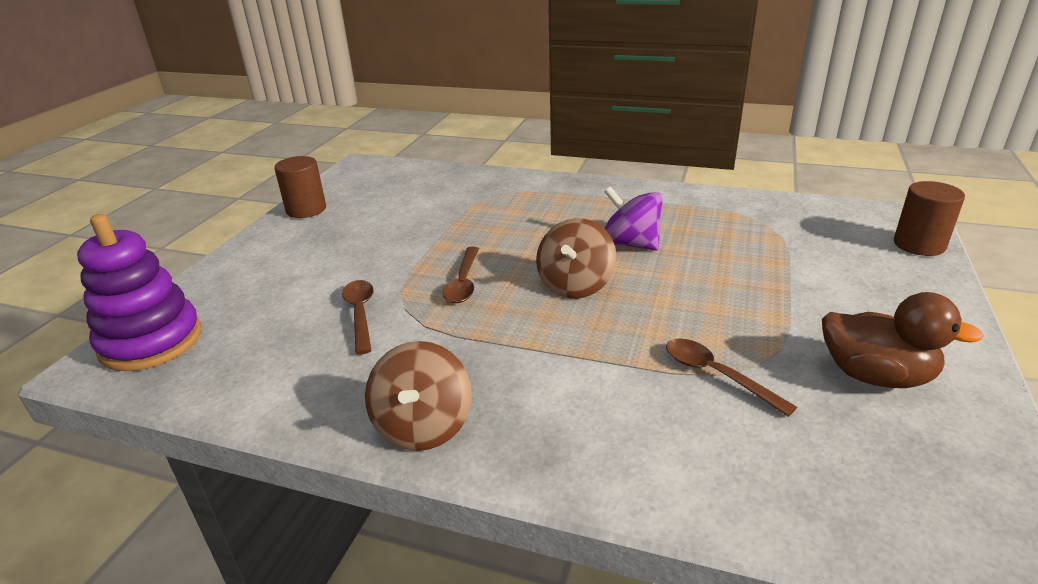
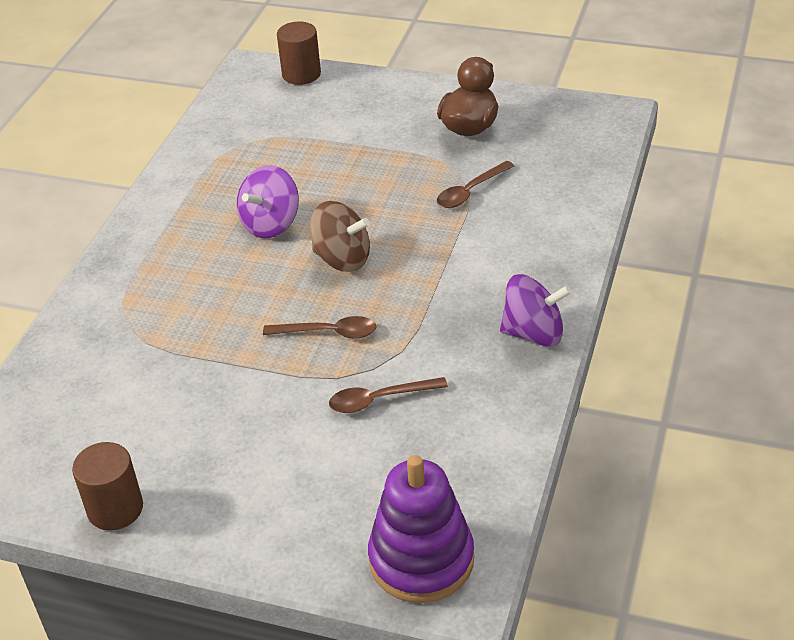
camera: 90 degrees left, 10 degrees up
brown spinning top [365,341,472,451] -> purple spinning top [500,274,571,347]

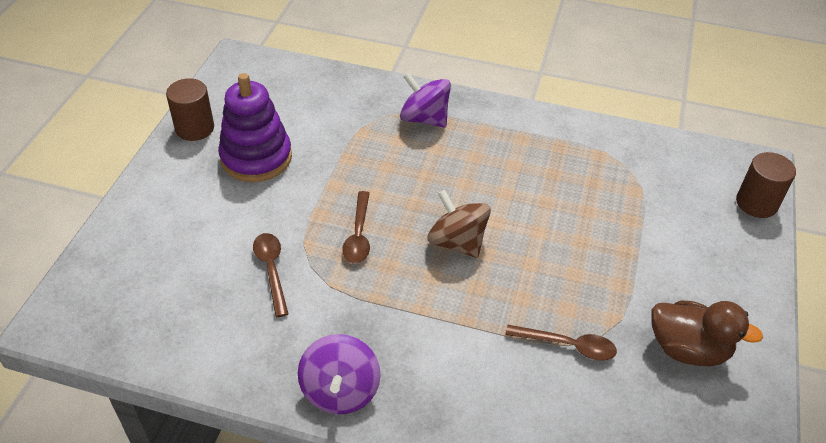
camera: 85 degrees right, 5 degrees up
purple spinning top [237,165,299,238] -> purple spinning top moved to [400,72,451,128]
brown spinning top [310,201,370,272] -> brown spinning top turned 120 degrees clockwise [428,190,491,258]
purple stacking toy [368,455,474,603] -> purple stacking toy moved to [218,73,292,182]
brown spoon [437,161,514,208] -> brown spoon turned 150 degrees clockwise [505,325,617,361]

